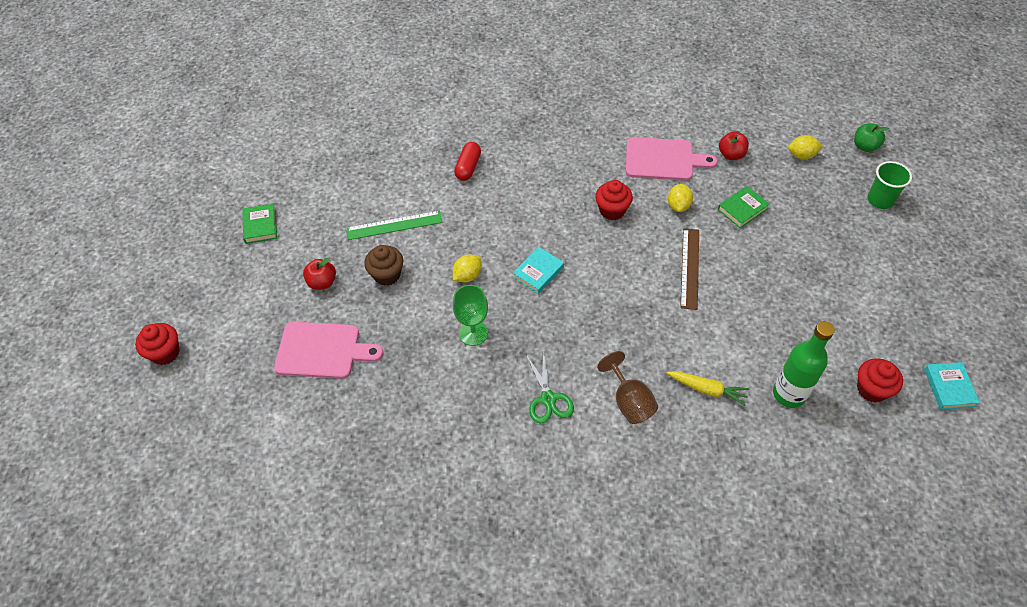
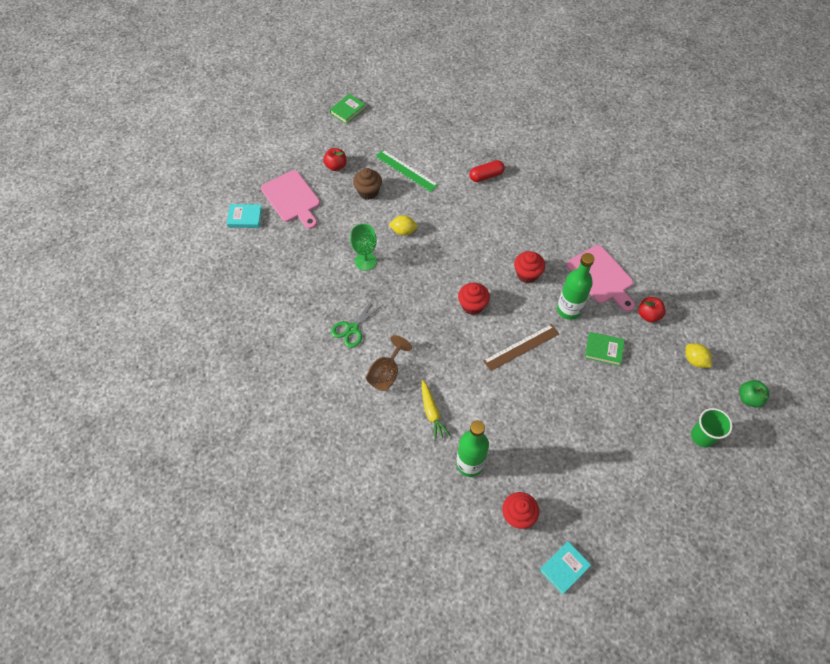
camera: 50 degrees right, 5 degrees up
red cupcake [135,323,180,365] -> red cupcake moved to [458,283,490,315]
turquoise book [513,247,564,294] -> turquoise book moved to [227,204,262,228]
yellow lemon [668,184,693,212] -> green bottle [557,253,594,320]

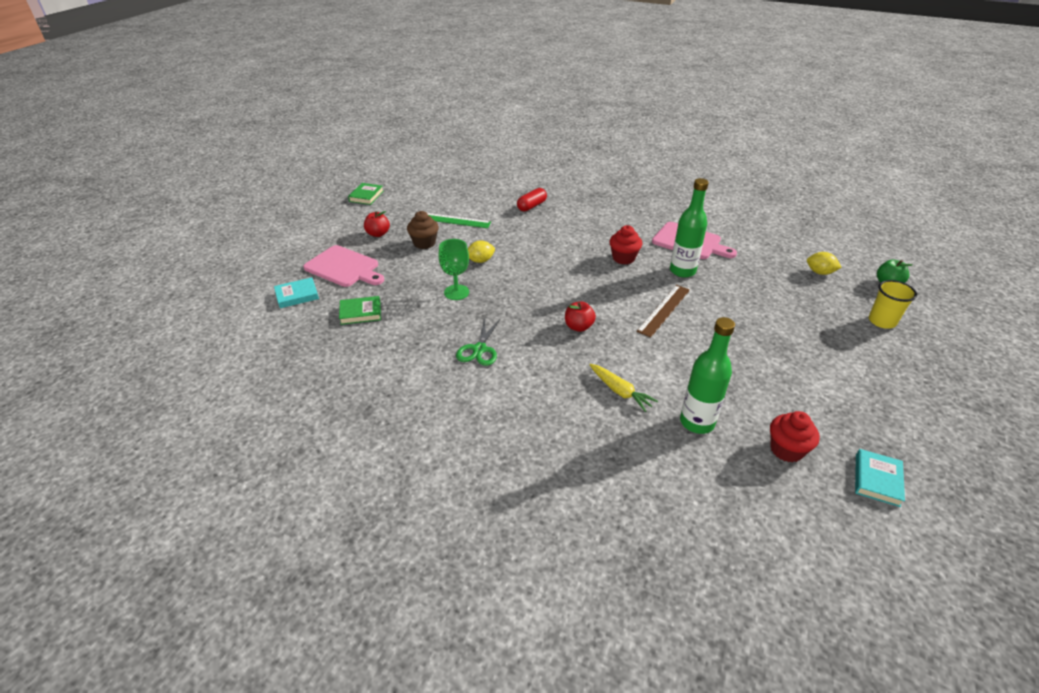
camera: 25 degrees left, 20 degrees down
brown goblet [366,335,412,391] -> none
red cupcake [458,283,490,315] -> none
green book [585,332,625,366] -> green book moved to [339,296,381,325]
red apple [638,297,666,322] -> red apple moved to [565,302,596,332]
green cup [691,408,733,448] -> yellow cup [869,280,917,329]

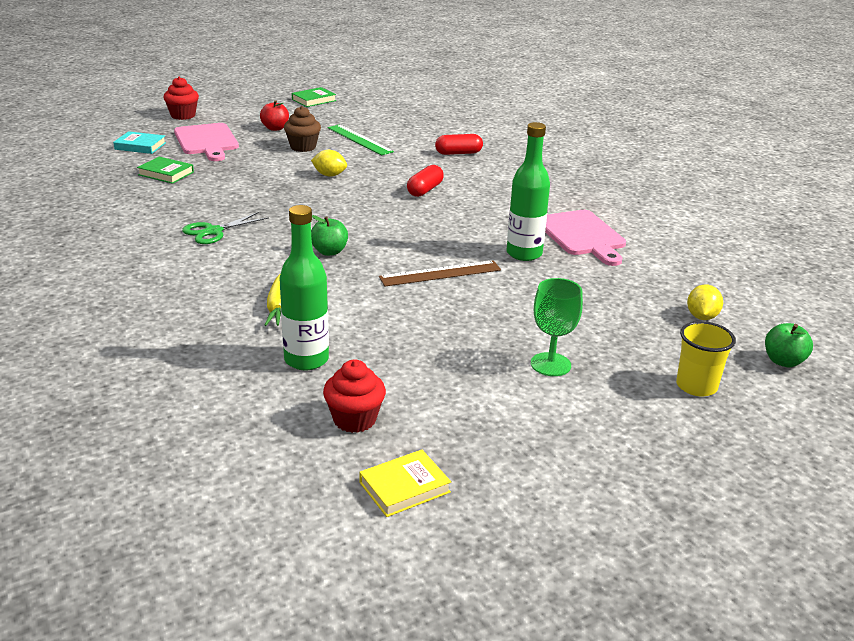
camera: 35 degrees right, 10 degrees down
green goblet [438,239,469,300] -> green goblet moved to [531,278,583,376]
red apple [565,302,596,332] -> green apple [311,215,348,256]
red cupcake [610,225,642,264] -> red cupcake moved to [163,77,199,120]
yellow lemon [807,252,842,275] -> yellow lemon turned 45 degrees clockwise [687,284,723,320]
turquoise book [855,449,905,507] -> yellow book [359,450,451,517]
none -> red capsule [407,165,444,197]

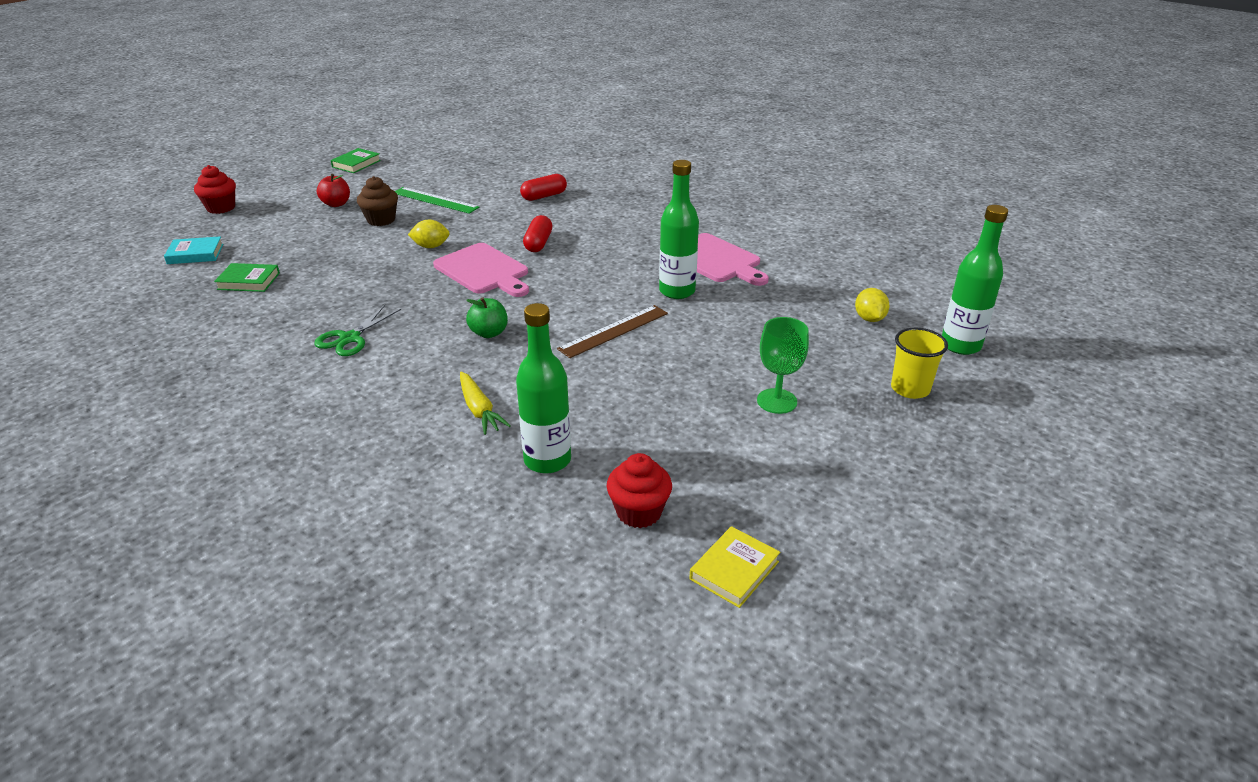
camera: 20 degrees left, 5 degrees up
pink cutting board [174,123,239,161] -> pink cutting board moved to [433,243,529,297]
green apple [765,323,813,367] -> green bottle [942,205,1008,355]

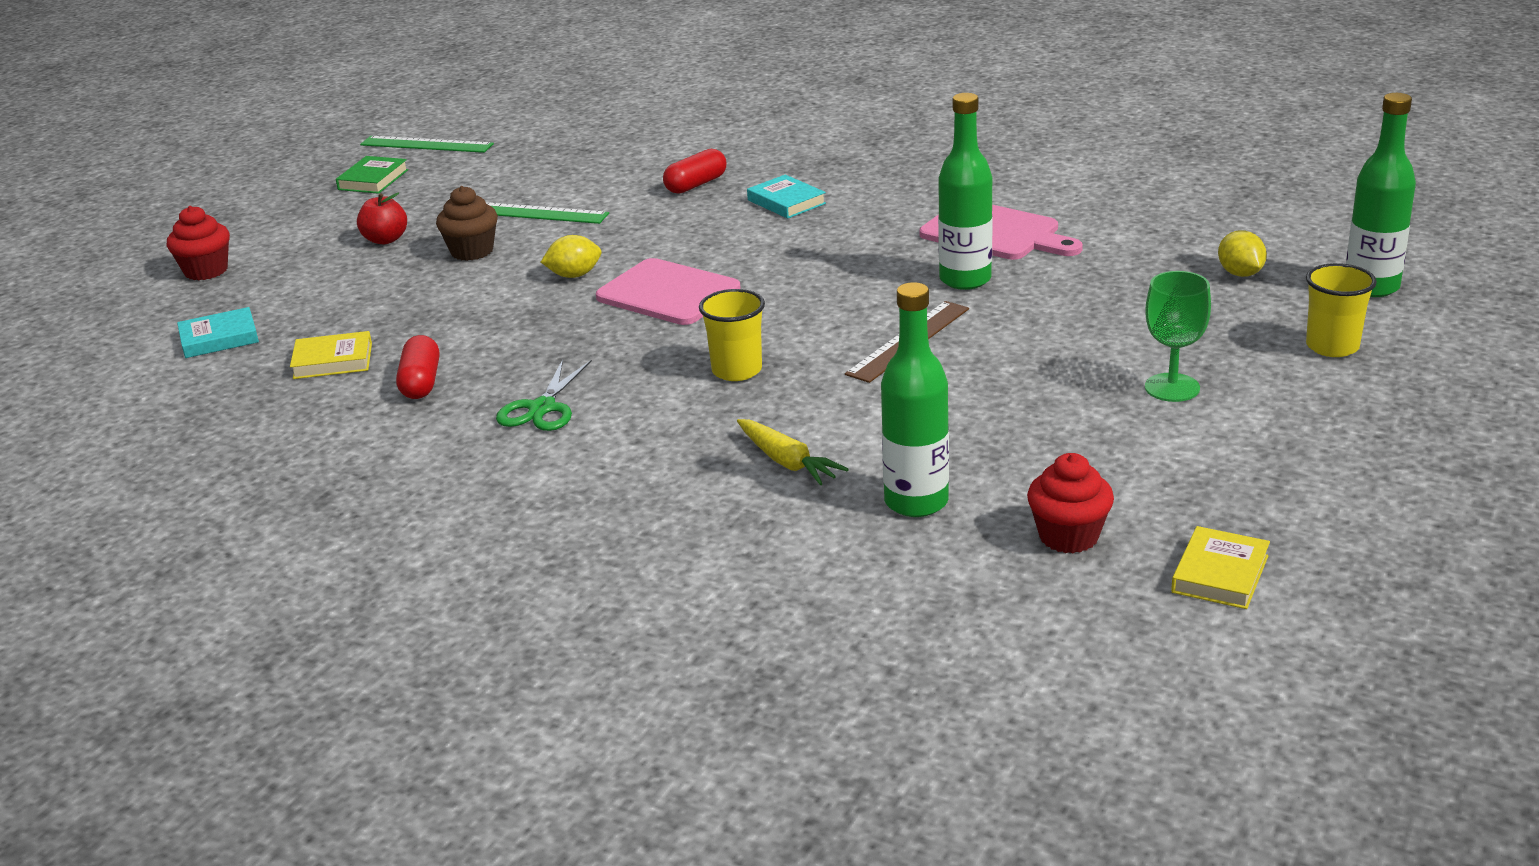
camera: 10 degrees left, 5 degrees down
green book [214,263,280,292] -> yellow book [290,331,372,379]
green apple [466,297,508,338] -> yellow cup [699,289,765,381]
red capsule [523,215,553,252] -> red capsule moved to [396,335,439,399]
none -> green ruler [360,136,494,153]
none -> turquoise book [747,175,826,219]

